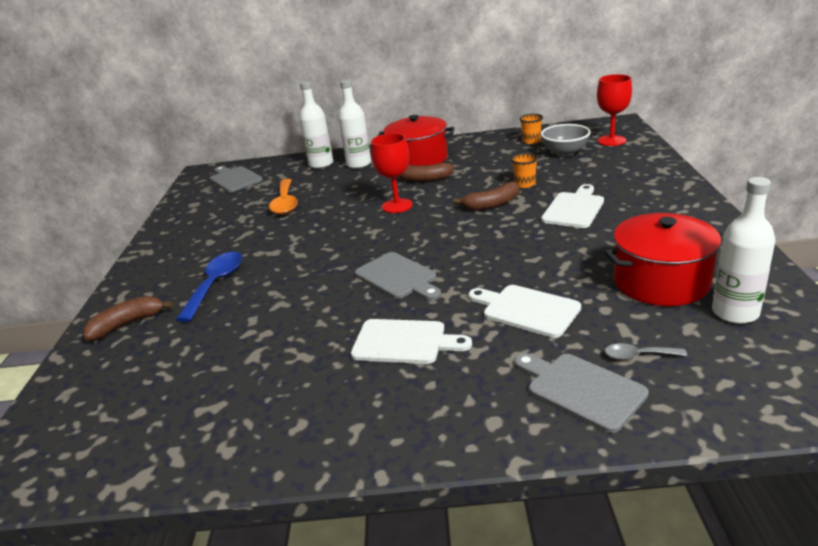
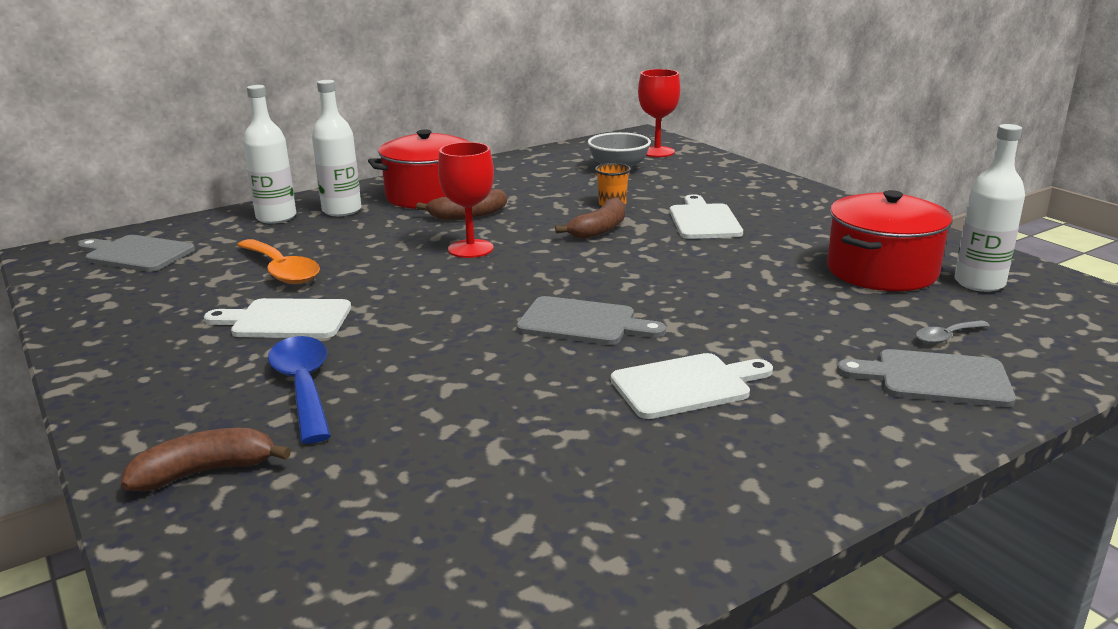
camera: 35 degrees left, 5 degrees down
brown banana [82,296,173,340] -> brown banana turned 45 degrees clockwise [121,428,291,492]
white cutting board [468,285,581,338] -> white cutting board moved to [204,298,351,338]
orange cup [519,114,543,144] -> none

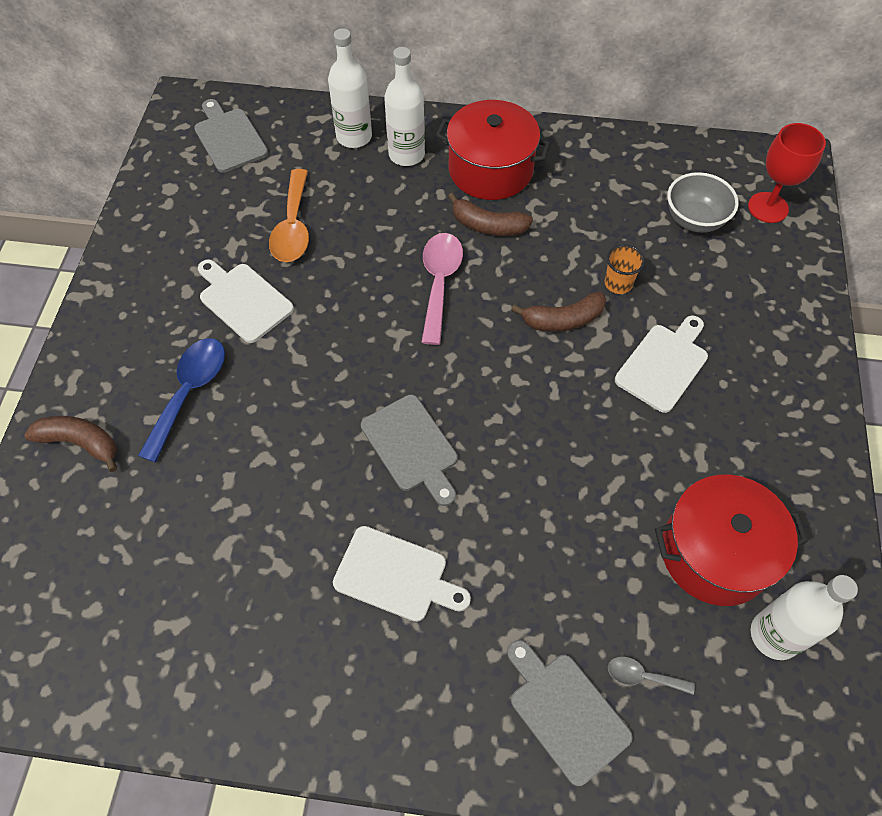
camera: 40 degrees right, 35 degrees up
red goblet [438,142,494,258] -> pink spoon [421,233,463,345]

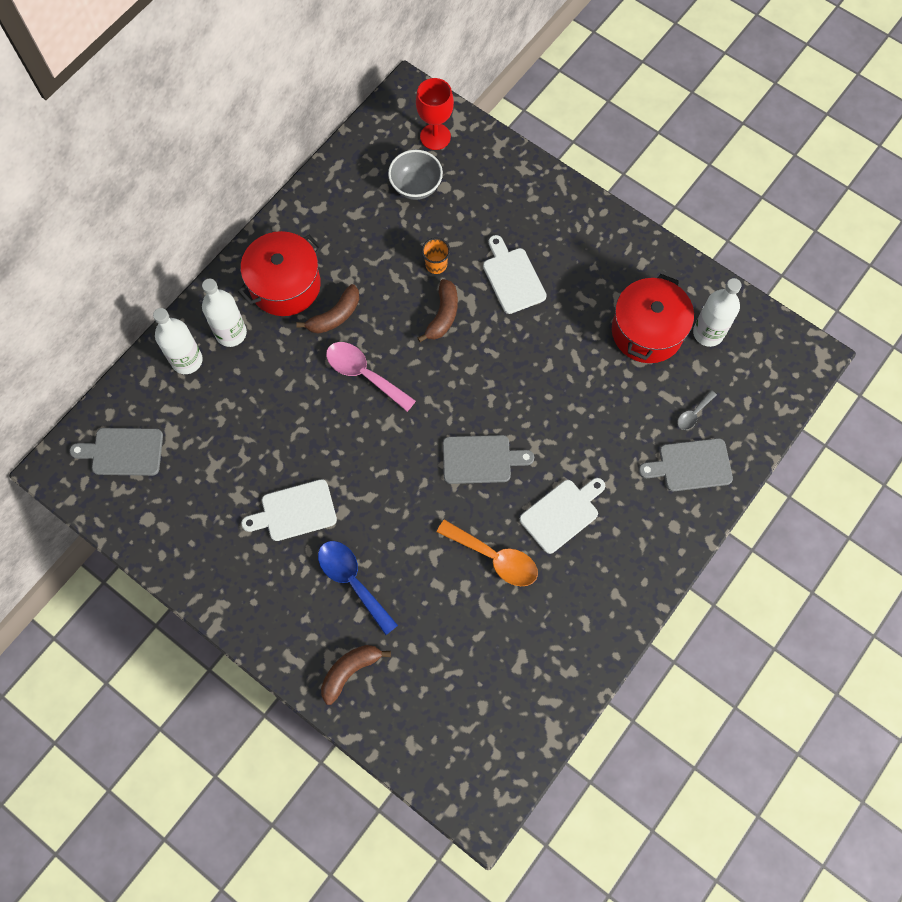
camera: 60 degrees left, 10 degrees up
orange spoon [269,169,309,262] -> orange spoon moved to [437,519,538,586]

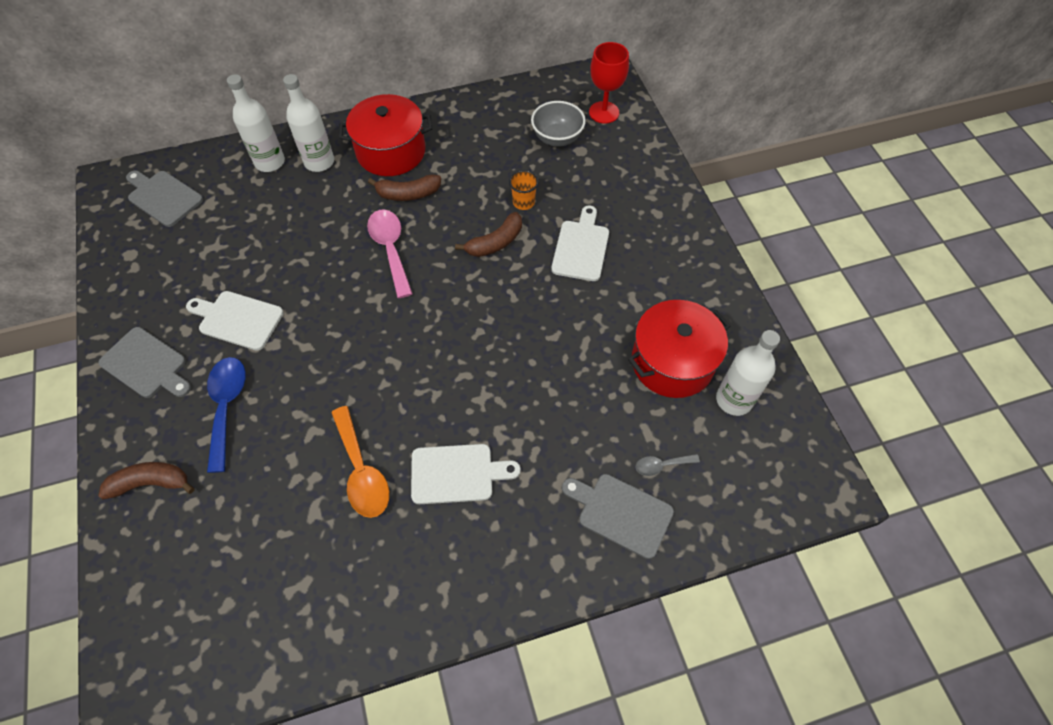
camera: 35 degrees right, 10 degrees down
grey cutting board [443,435,534,484] -> grey cutting board moved to [98,327,191,398]

